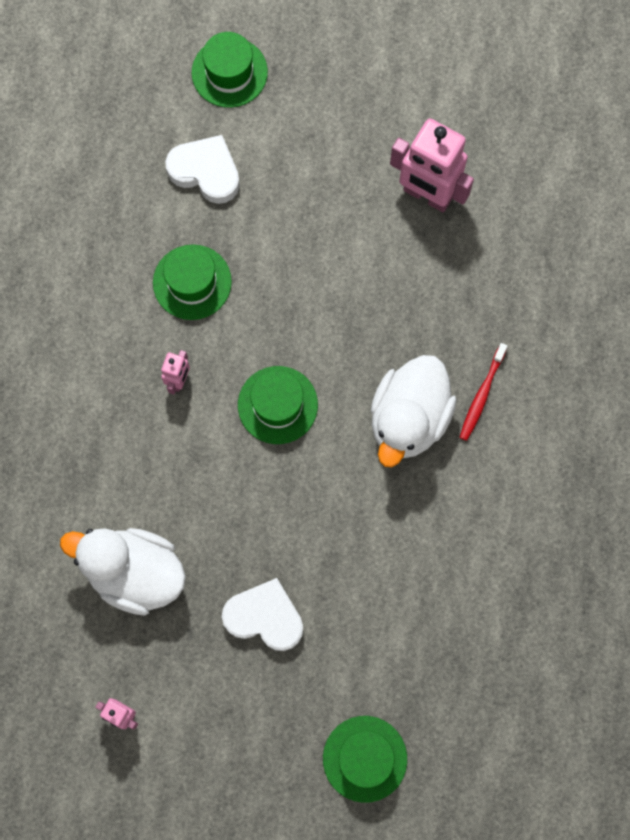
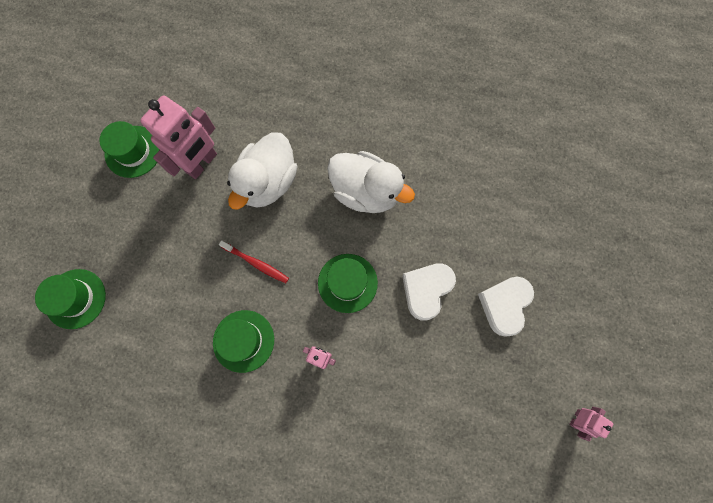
camera: 85 degrees left, 0 degrees up
white duck [60,528,186,616] -> white duck moved to [227,132,298,210]
white heart [165,135,240,204] -> white heart moved to [402,263,456,321]
green hat [323,716,407,803] -> green hat moved to [100,121,159,178]
red toothbrush [459,343,508,441] -> red toothbrush moved to [219,240,289,283]

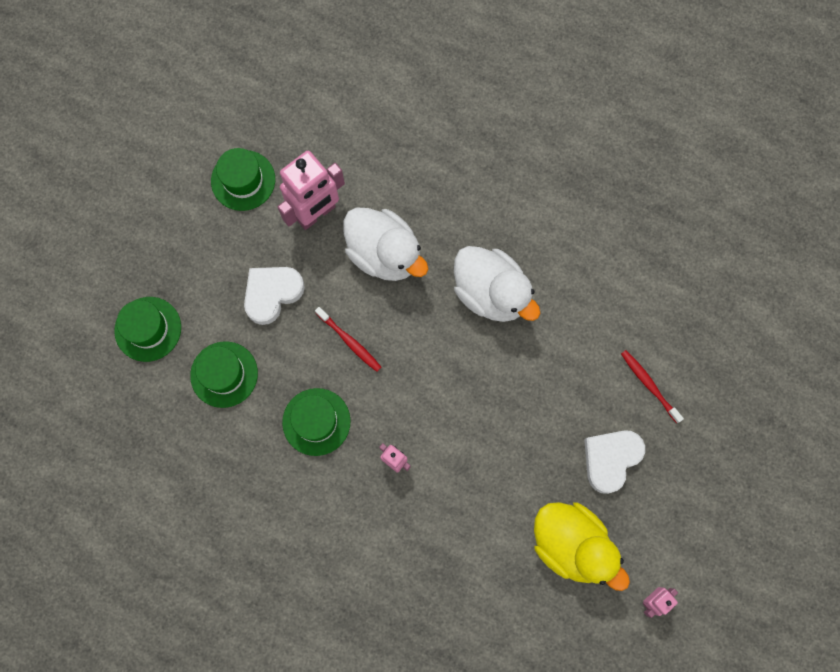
camera: 15 degrees right, 0 degrees up
white duck [227,132,298,210] -> white duck turned 90 degrees counterclockwise [343,207,428,281]
green hat [318,254,378,313] -> green hat moved to [190,341,258,408]
white heart [402,263,456,321] -> white heart moved to [244,267,305,325]
none -> yellow duck [534,502,630,591]
none -> red toothbrush [621,350,684,423]

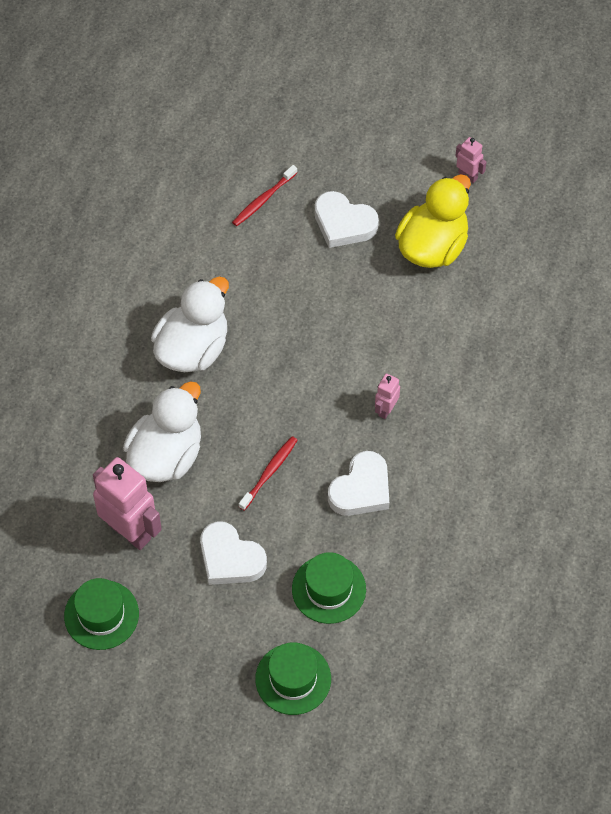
camera: 100 degrees left, 15 degrees down
green hat [282,388,351,456] -> white heart [328,451,389,516]

